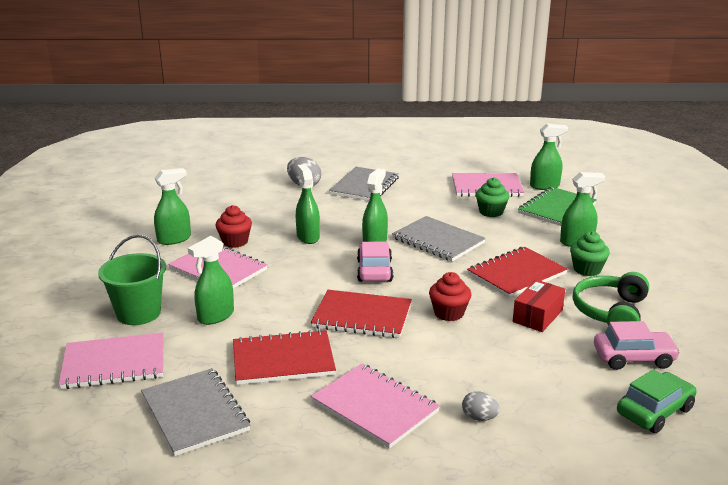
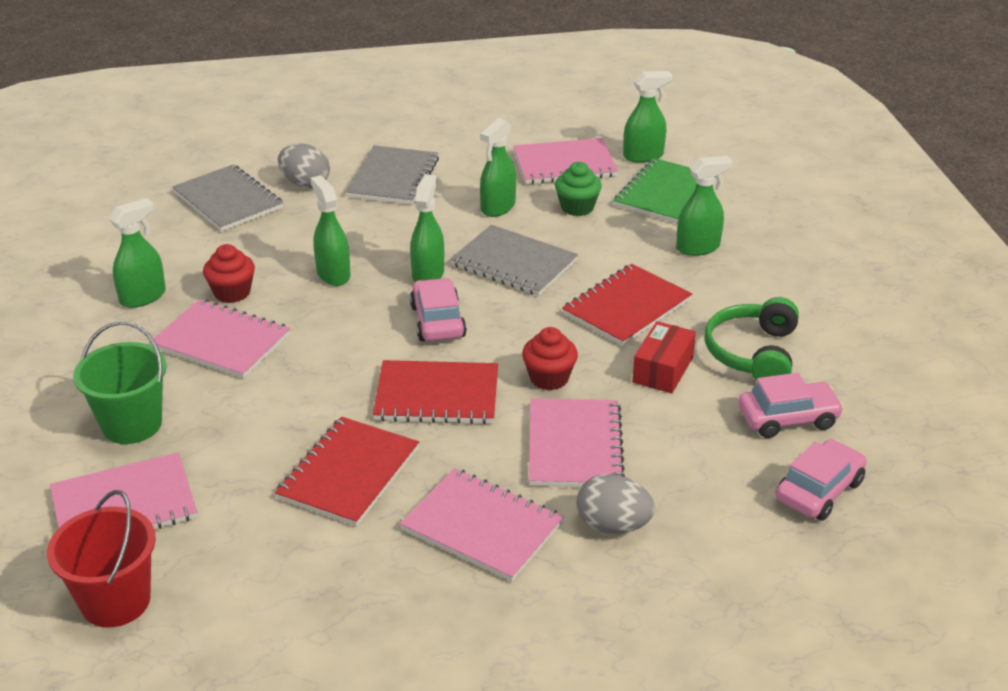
camera: 10 degrees left, 10 degrees up
grey notebook [141,368,250,456] -> grey notebook moved to [172,165,283,231]
green spray bottle [188,236,234,325] -> green spray bottle moved to [480,118,516,217]
red notebook [233,329,336,385] -> red notebook turned 45 degrees counterclockwise [275,417,419,526]
grey egg [462,391,500,421] -> grey egg [576,474,655,534], size x1.66
green cupcake [570,231,610,276] -> none
green car [617,369,697,433] -> pink car [776,439,867,521]
none -> red bucket [47,490,156,628]
none -> pink notebook [529,398,625,487]

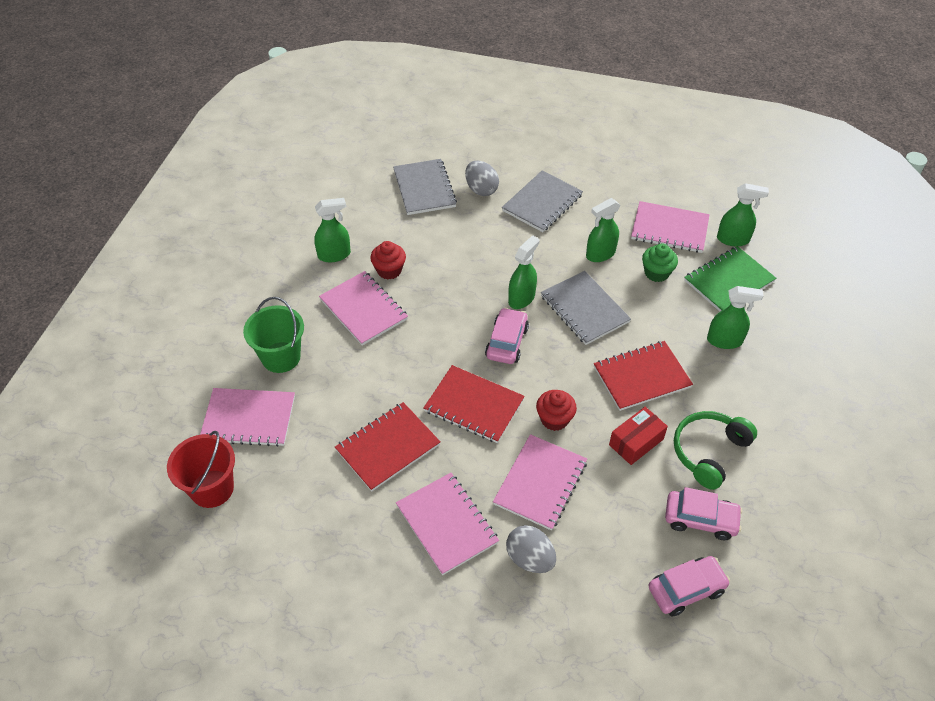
camera: 25 degrees right, 15 degrees up
green spray bottle [311,175,350,286] -> none

